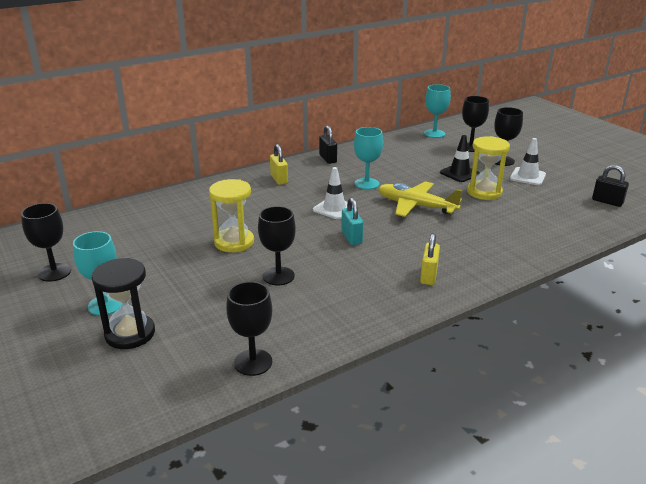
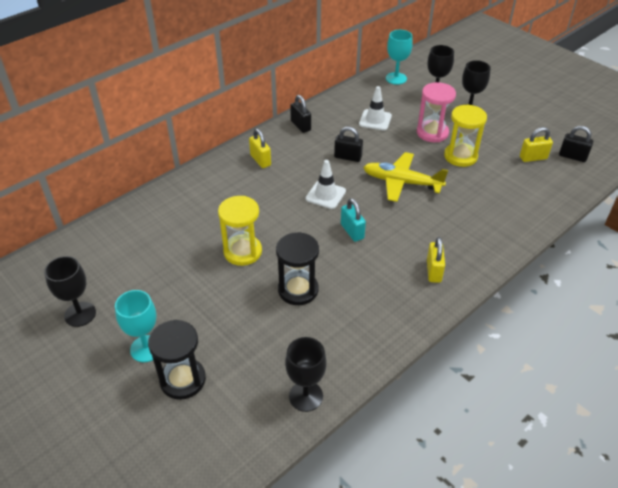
camera: 10 degrees left, 15 degrees up
black goblet [258,206,296,285] -> black hourglass [276,232,319,305]
turquoise goblet [354,127,383,190] -> black padlock [334,127,363,162]
black traffic cone [440,135,480,182] -> pink hourglass [417,82,456,142]
white traffic cone [510,138,546,185] -> white traffic cone moved to [359,86,392,130]
none -> yellow padlock [520,127,553,162]

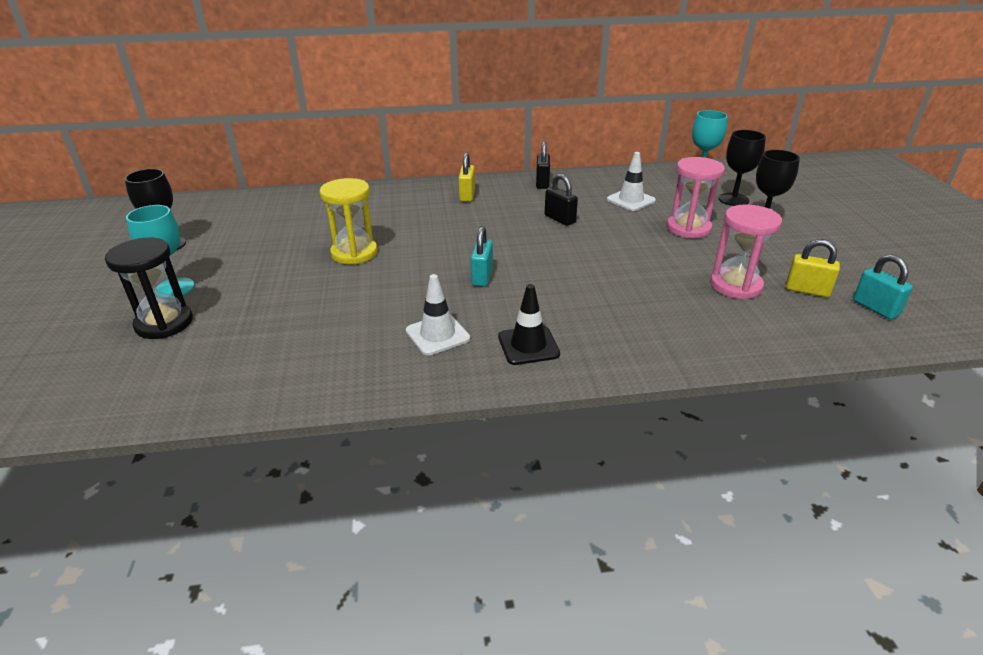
camera: 35 degrees right, 10 degrees down
black hourglass [276,232,319,305] -> none
black goblet [285,337,327,412] -> none
white traffic cone [306,160,346,209] -> white traffic cone moved to [406,274,470,355]
yellow plane [363,152,448,202] -> none
yellow padlock [427,237,445,283] -> black traffic cone [498,284,560,365]
yellow hourglass [444,104,487,167] -> none
black padlock [559,126,593,162] -> turquoise padlock [853,255,913,319]
none -> pink hourglass [710,204,782,299]

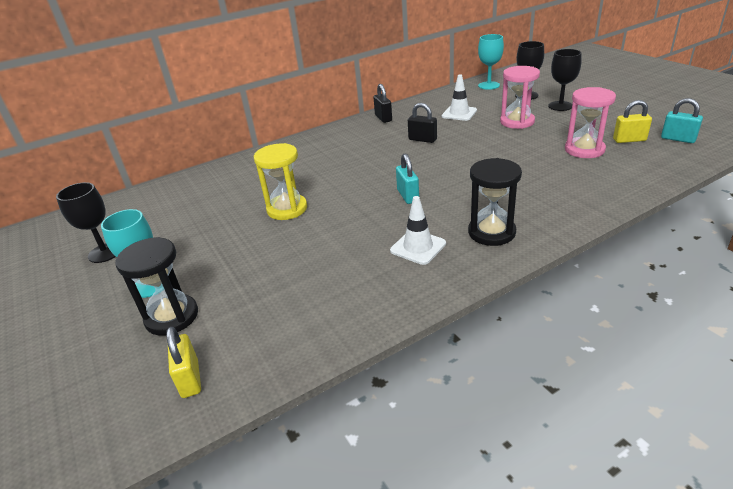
camera: 20 degrees left, 0 degrees up
yellow padlock [458,153,475,202] -> yellow padlock moved to [166,327,201,398]
black traffic cone [498,284,560,365] -> black hourglass [468,158,522,246]

